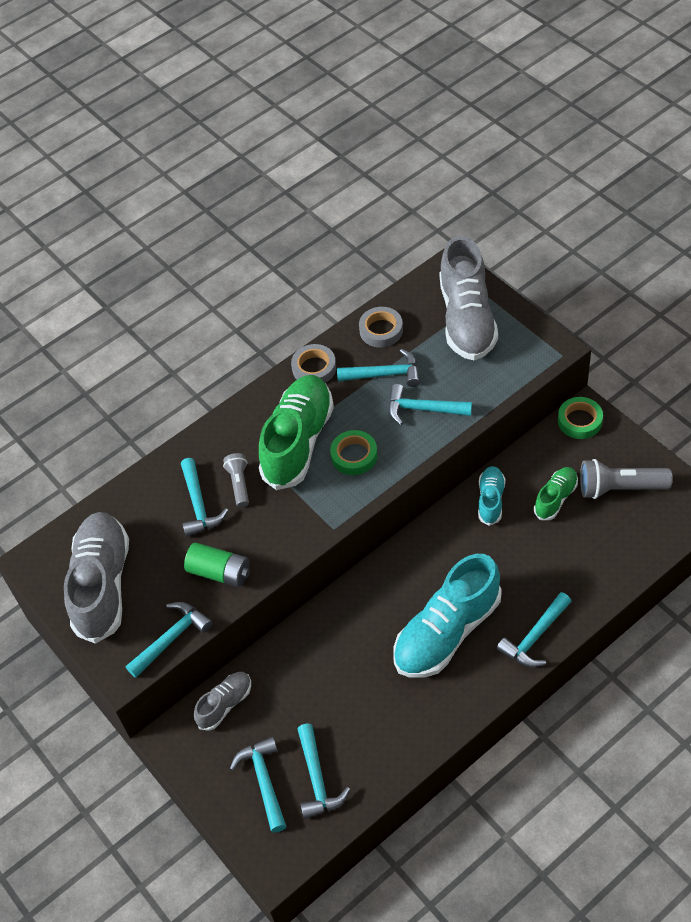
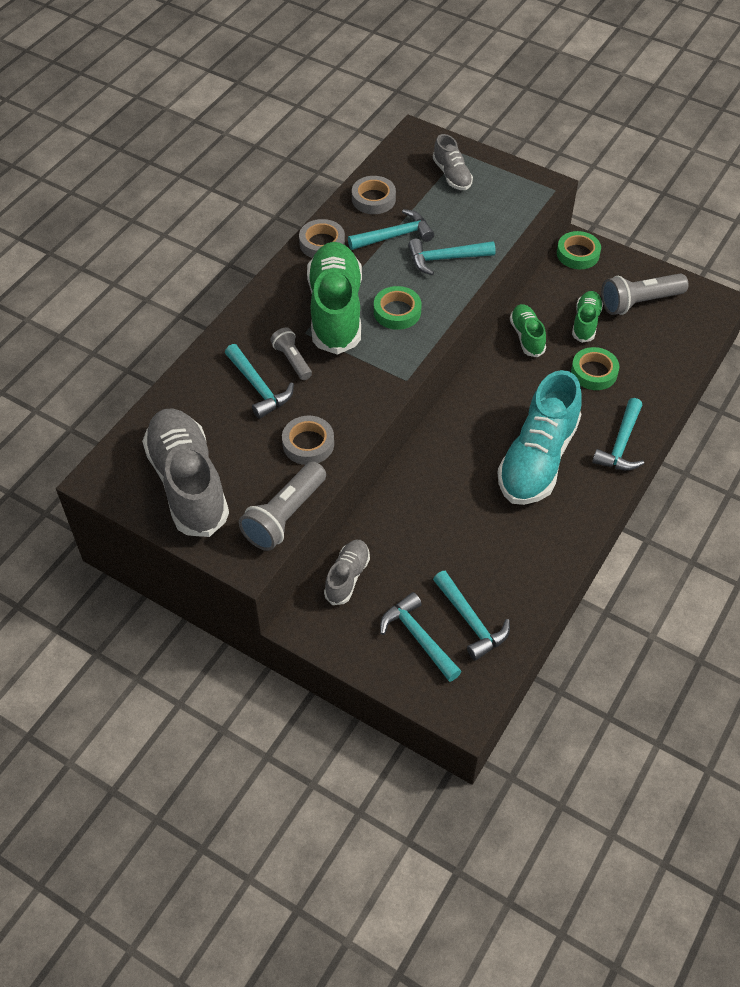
camera: 25 degrees left, 0 degrees up
turquoise hammer [126,602,212,678] -> grey flashlight [239,462,326,551]
green battery [184,543,250,587] -> grey tape [282,416,334,465]
grey shoe [439,236,498,361] -> grey shoe [433,134,473,190], size x0.50
turquoise shoe [478,466,505,526] -> green shoe [510,304,546,357]
none -> green tape [571,347,619,390]

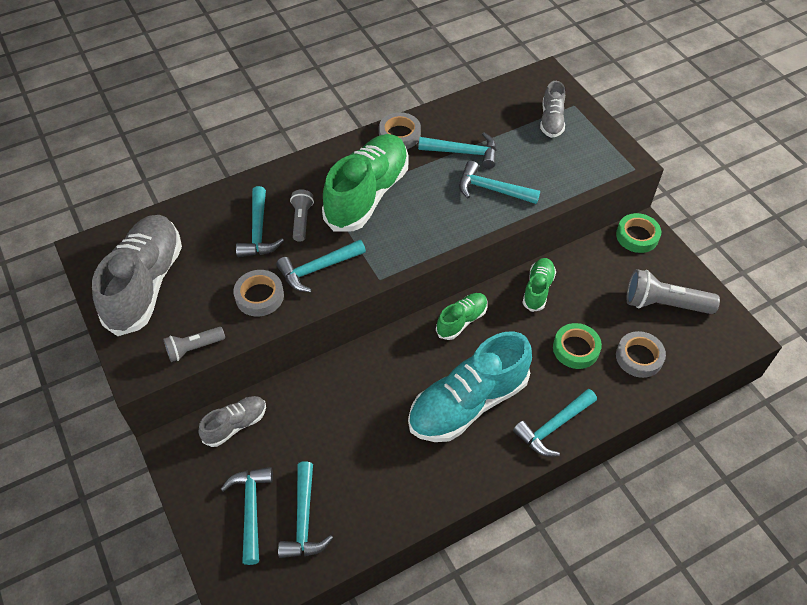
camera: 30 degrees right, 0 degrees up
grey flashlight [239,462,326,551] -> grey flashlight [163,327,225,362], size x0.60
grey tape [352,176,396,214] -> grey tape moved to [616,331,666,378]
green tape [374,286,422,330] -> none
green shoe [572,291,603,343] -> green shoe moved to [436,293,488,340]
none -> turquoise hammer [276,240,366,292]

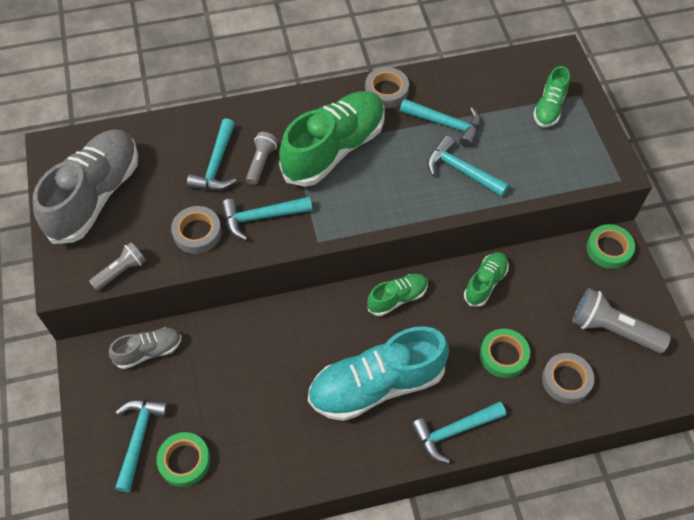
camera: 15 degrees right, 5 degrees up
grey flashlight [163,327,225,362] -> grey flashlight turned 150 degrees clockwise [89,242,146,291]
turquoise hammer [278,461,333,558] -> green tape [156,432,211,487]
grey shoe [540,81,565,138] -> green shoe [533,66,570,127]

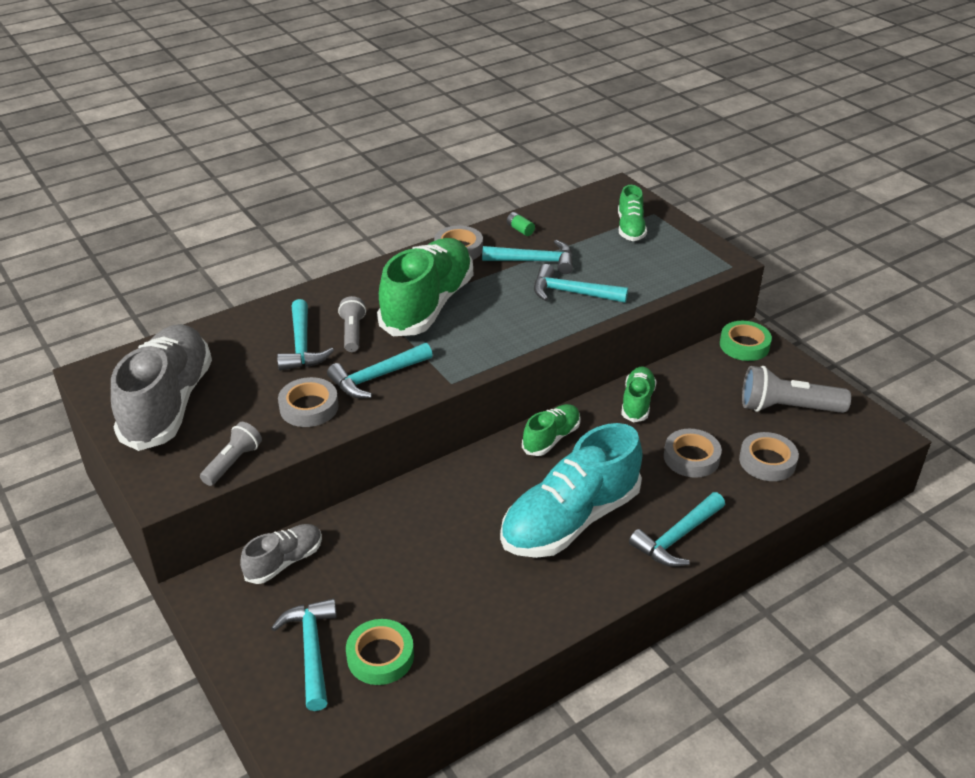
camera: 20 degrees left, 20 degrees down
green tape [480,329,530,378] -> grey tape [664,429,722,478]
none -> green battery [507,212,535,236]

